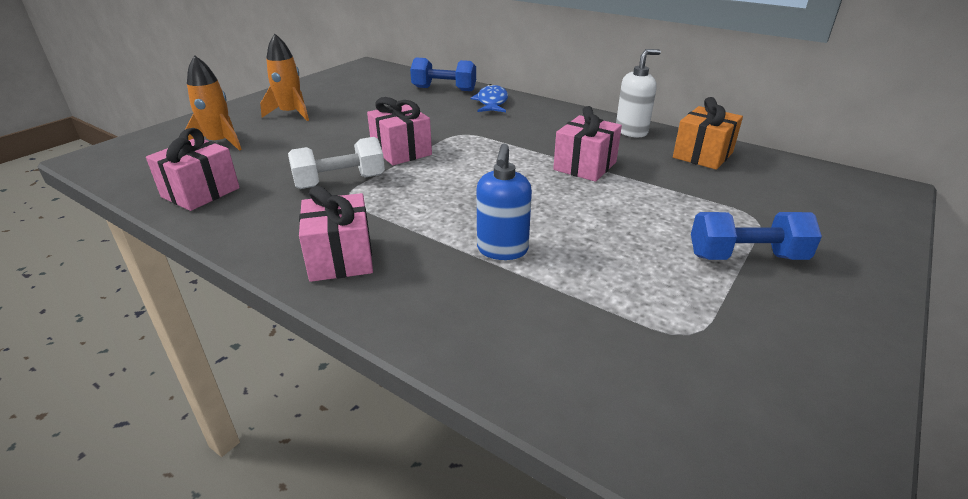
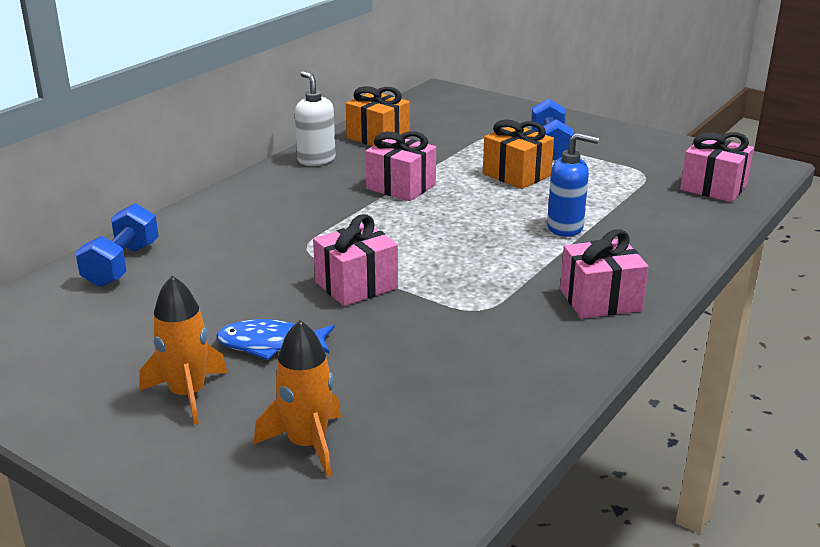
camera: 90 degrees left, 5 degrees down
pink gift [146,128,240,211] -> pink gift moved to [680,132,754,202]
white dumbbell [288,137,385,189] -> none
blue fish [471,84,508,112] -> blue fish moved to [216,319,334,360]
none -> orange gift [483,119,554,189]

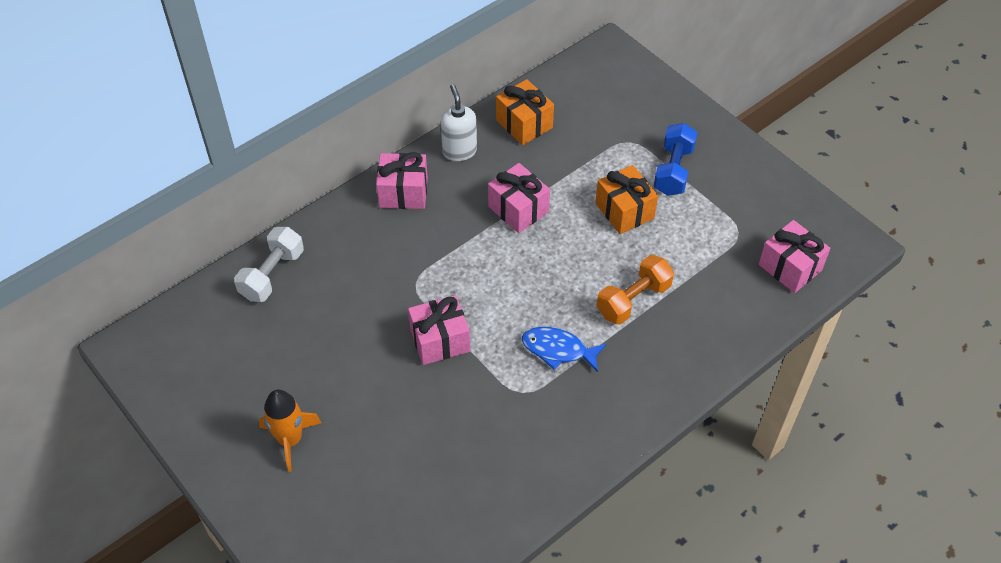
camera: 15 degrees right, 25 degrees up
blue dumbbell [75,203,159,287] -> white dumbbell [234,227,304,302]
blue fish [216,319,334,360] -> blue fish moved to [522,327,606,372]
orange rocket [254,320,341,477] -> none
blue soap dispenser [547,133,599,237] -> orange dumbbell [597,255,674,325]
pink gift [560,229,648,319] -> pink gift moved to [376,152,428,209]

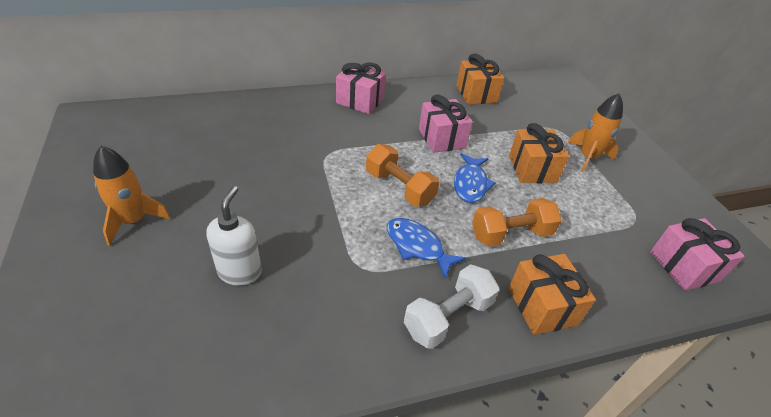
camera: 20 degrees right, 10 degrees down
white dumbbell [234,227,304,302] -> white dumbbell moved to [404,264,499,349]
pink gift [408,295,470,365] -> none
white soap dispenser [441,84,477,161] -> white soap dispenser moved to [206,186,262,286]
blue dumbbell [654,123,697,196] -> orange rocket [568,93,623,172]
none -> orange dumbbell [366,144,439,206]
none -> blue fish [454,153,496,203]
none -> orange gift [508,254,596,335]

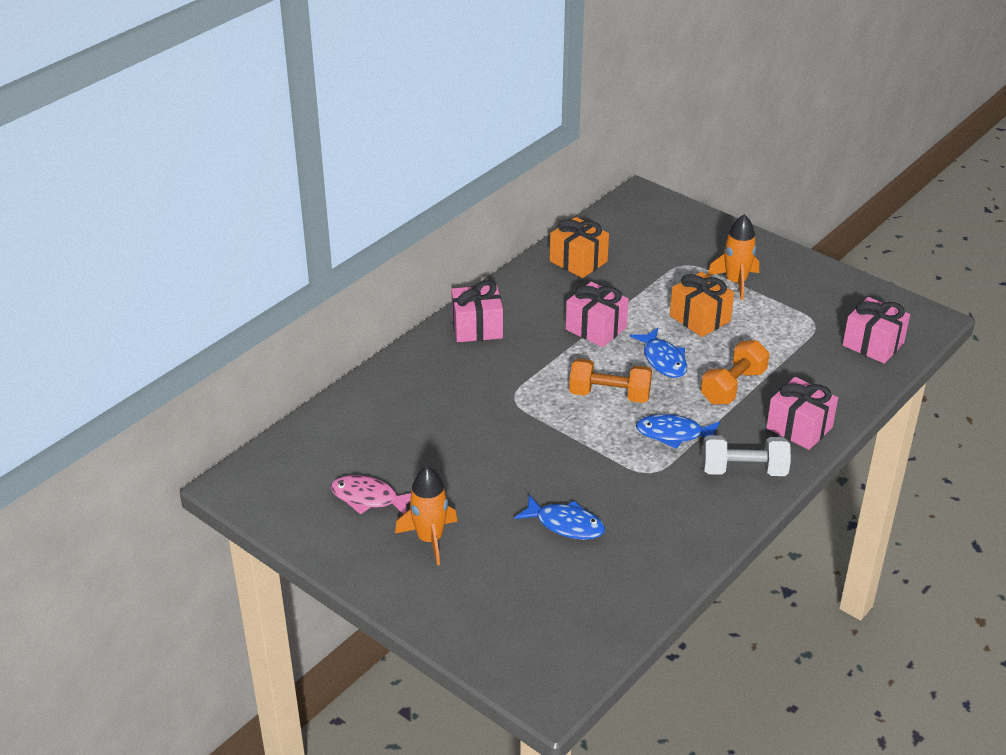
camera: 30 degrees left, 5 degrees down
white soap dispenser [206,186,262,286] -> blue fish [514,495,605,540]
white dumbbell [404,264,499,349] -> white dumbbell turned 75 degrees clockwise [702,435,791,476]
orange gift [508,254,596,335] -> pink gift [766,377,838,450]
none -> pink fish [331,475,411,515]

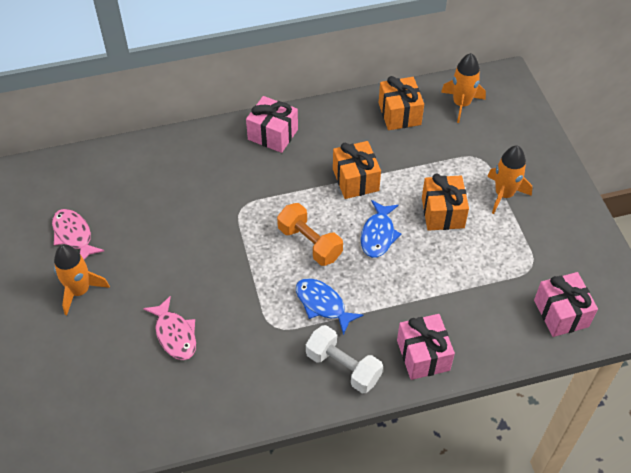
camera: 35 degrees right, 15 degrees up
blue fish [514,495,605,540] -> pink fish [143,296,196,360]
pink gift [566,282,629,347] -> orange gift [333,141,381,199]
orange dumbbell [701,340,769,405] -> none
none -> orange rocket [441,53,486,123]

